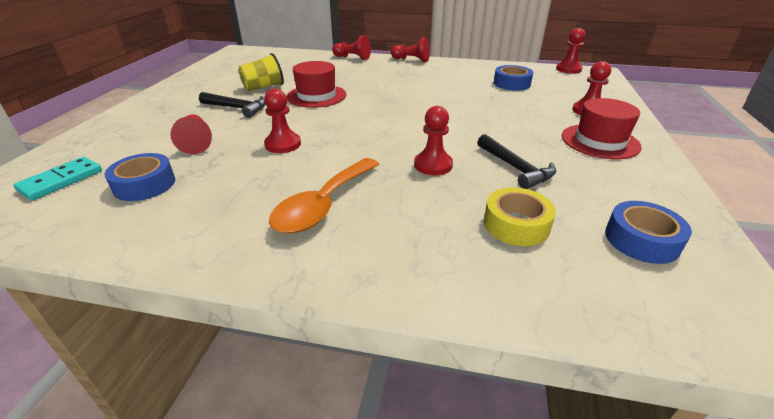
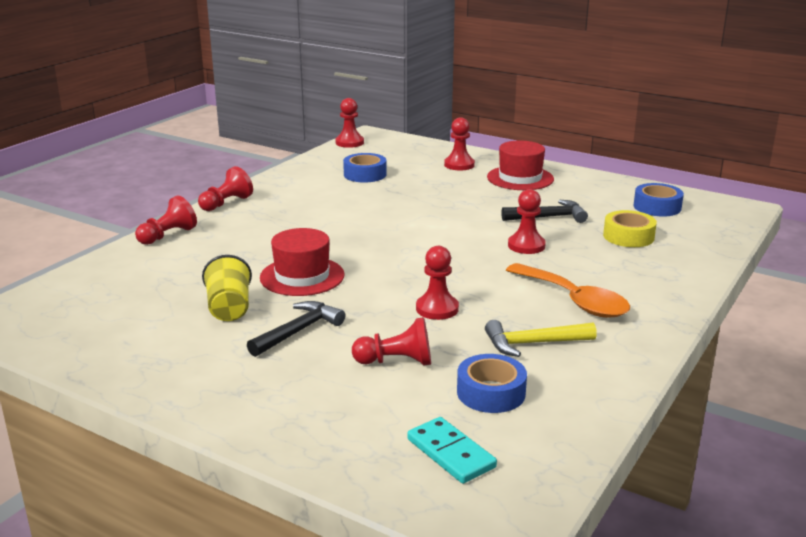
camera: 70 degrees left, 10 degrees down
none -> yellow hammer [485,320,597,357]

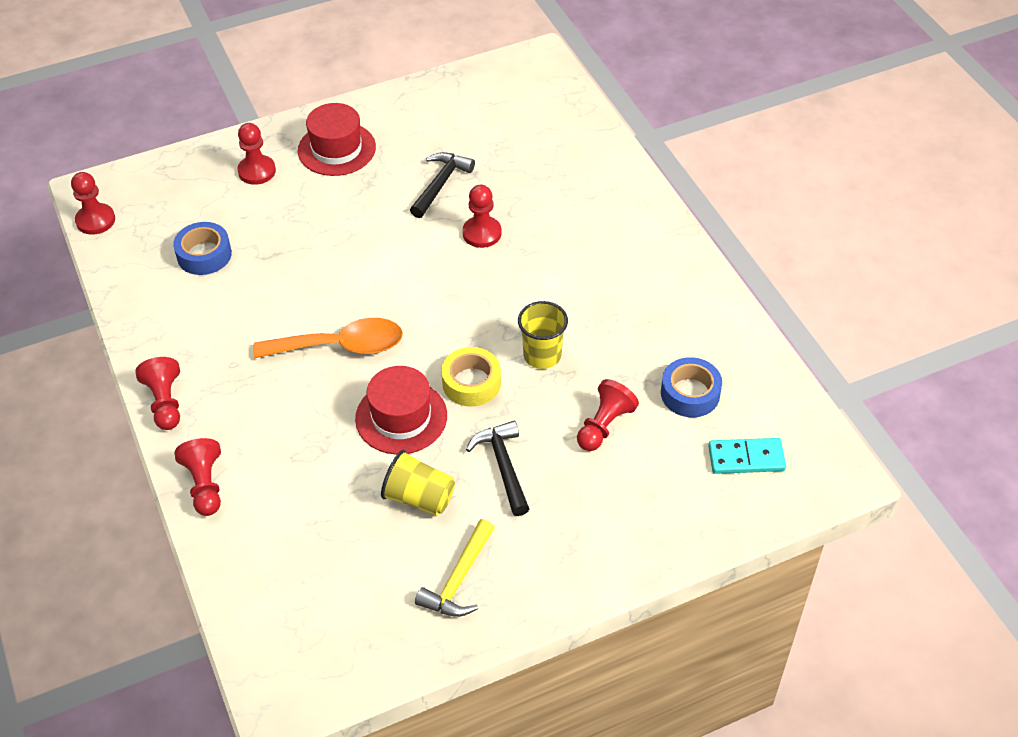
camera: 55 degrees left, 25 degrees up
red pawn [416,246,459,320] -> yellow cup [518,301,568,369]
yellow hammer [485,320,597,357] -> yellow hammer moved to [415,519,495,617]
orange spoon [506,263,630,318] -> orange spoon moved to [253,318,403,359]
yellow tape [603,210,657,247] -> yellow tape moved to [441,347,501,407]
blue tape [633,183,684,217] -> none

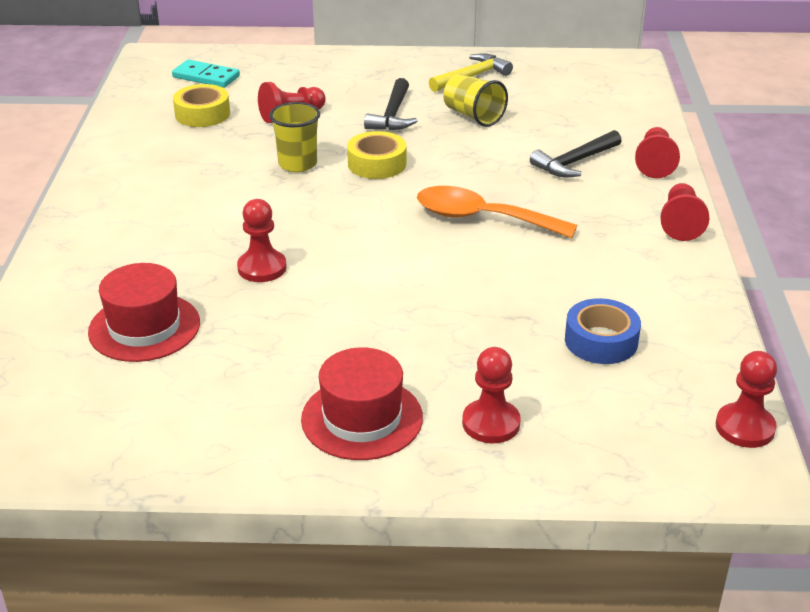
camera: 155 degrees left, 15 degrees down
red hat [355,366,447,454] -> red hat moved to [88,263,200,362]
black hammer [410,152,475,218] -> black hammer moved to [530,130,622,177]
blue tape [661,357,722,417] -> yellow tape [173,84,230,127]

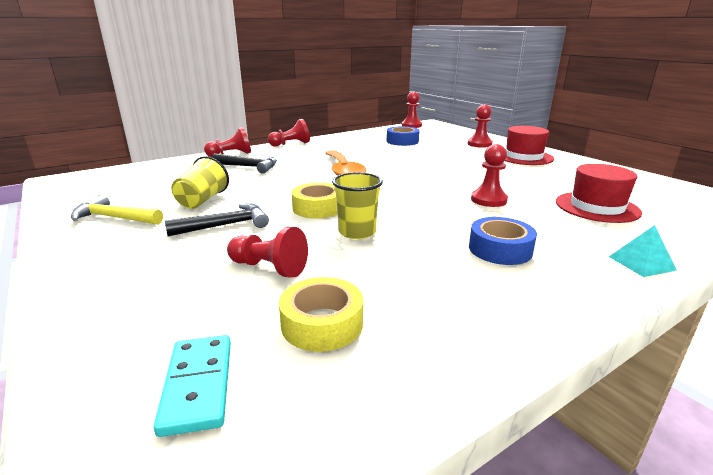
camera: 125 degrees left, 10 degrees down
none -> blue tape [469,217,537,265]
none -> turquoise pyramid [609,225,677,277]

